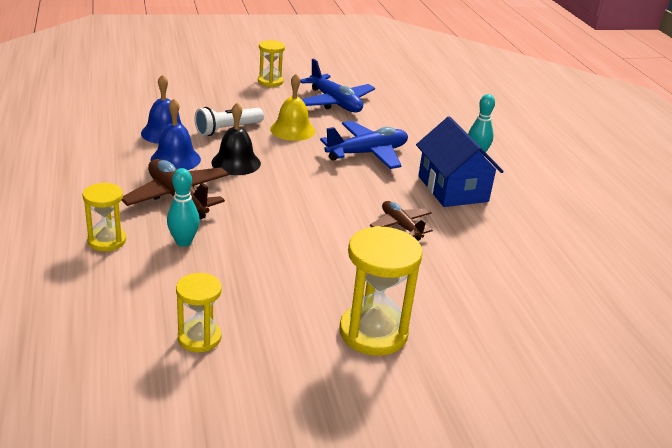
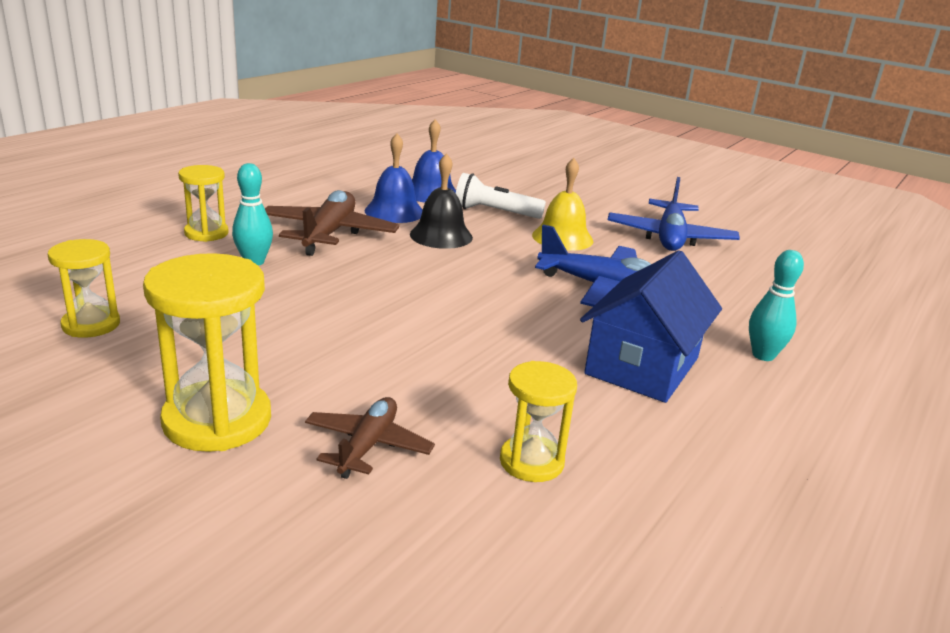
camera: 50 degrees right, 5 degrees down
yellow hourglass [258,40,285,87] -> yellow hourglass moved to [500,361,577,482]
brown plane [370,201,433,241] -> brown plane moved to [305,397,435,479]

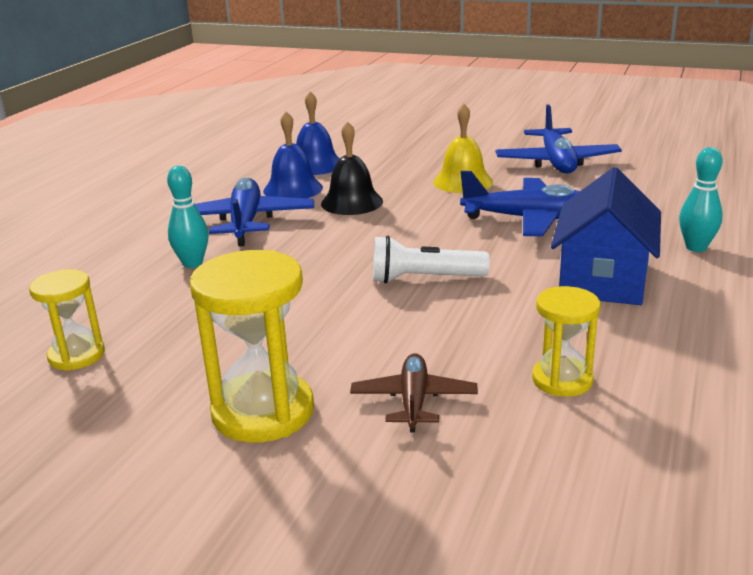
camera: 10 degrees left, 0 degrees up
yellow hourglass [178,165,229,242] -> none
brown plane [265,190,399,256] -> blue plane [195,178,314,246]
white flashlight [456,173,546,219] -> white flashlight moved to [373,236,490,283]

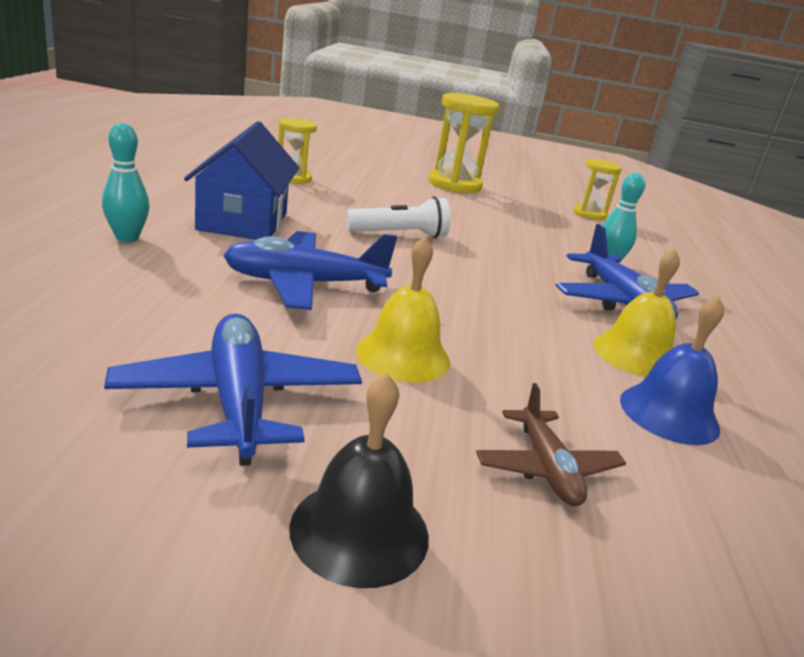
camera: 160 degrees right, 0 degrees up
blue bell [263,111,323,198] -> yellow bell [593,249,680,377]
black bell [321,121,383,215] -> black bell moved to [289,373,429,588]
brown plane [350,353,478,433] -> brown plane moved to [476,383,626,506]

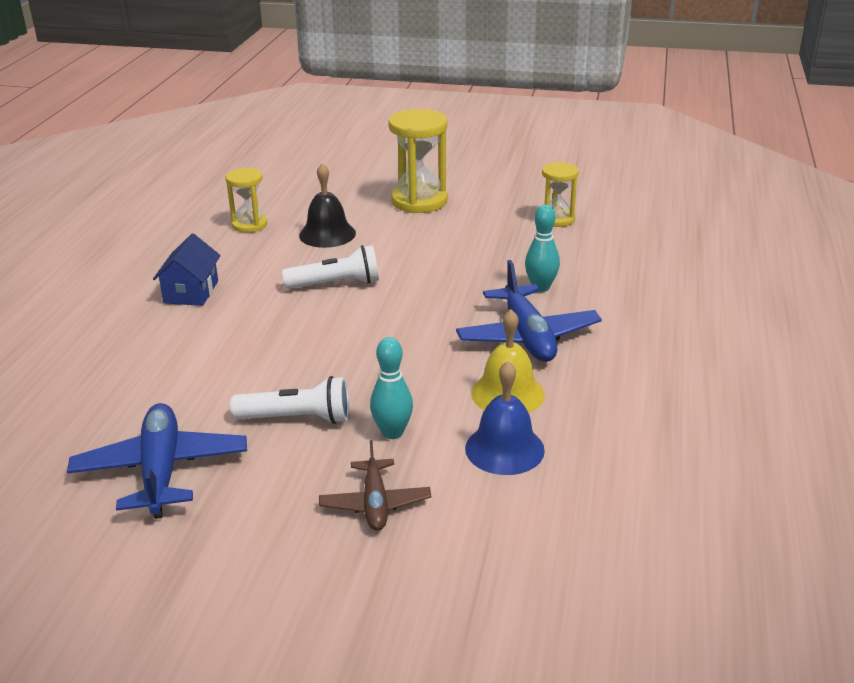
camera: 10 degrees right, 5 degrees up
turquoise bowling pin [102,123,149,242] -> turquoise bowling pin moved to [370,337,413,439]
blue house [184,121,299,240] -> blue house [153,234,221,306], size x0.64
blue plane [223,231,397,310] -> none
black bell [289,373,429,588] -> black bell moved to [299,163,356,248]
yellow bell [356,236,450,382] -> white flashlight [230,376,349,424]

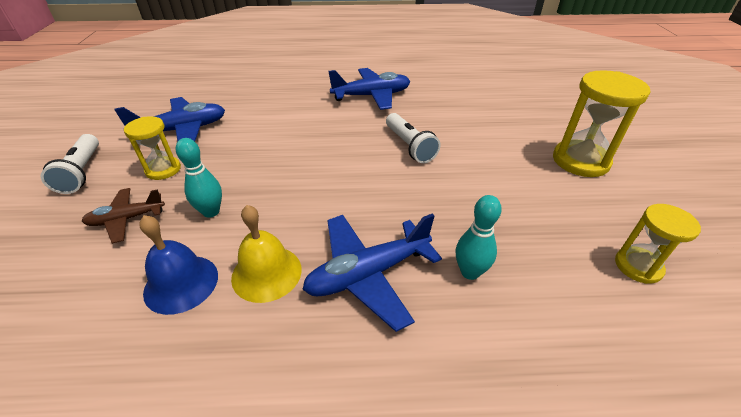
camera: 75 degrees right, 10 degrees up
blue house [153,234,221,306] -> blue plane [328,68,410,110]
yellow hourglass [225,168,267,233] -> yellow hourglass moved to [124,116,181,180]
white flashlight [230,376,349,424] -> white flashlight moved to [41,134,99,194]
black bell [299,163,356,248] -> none

